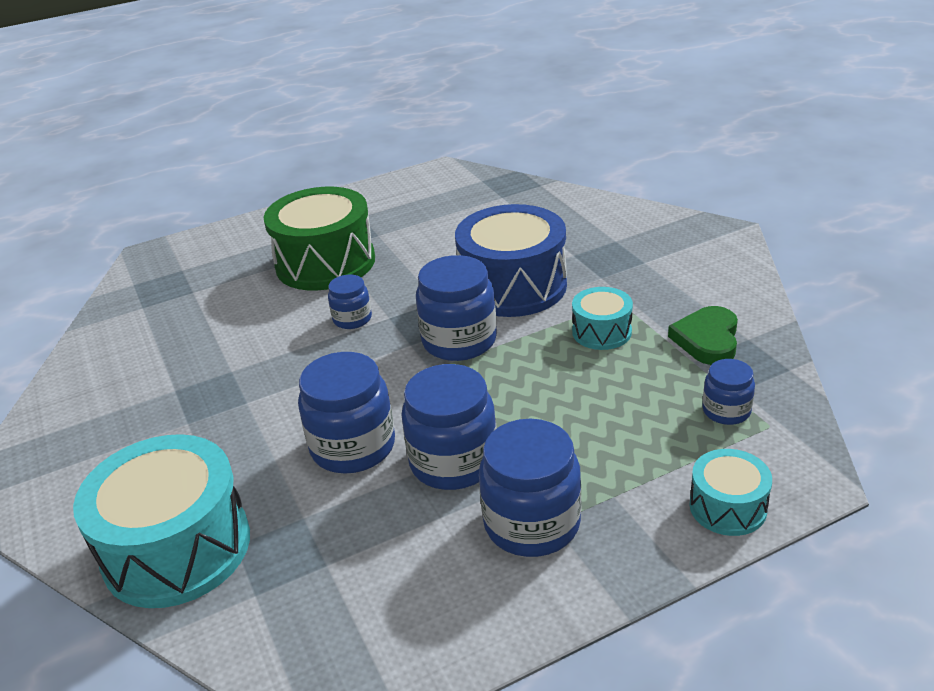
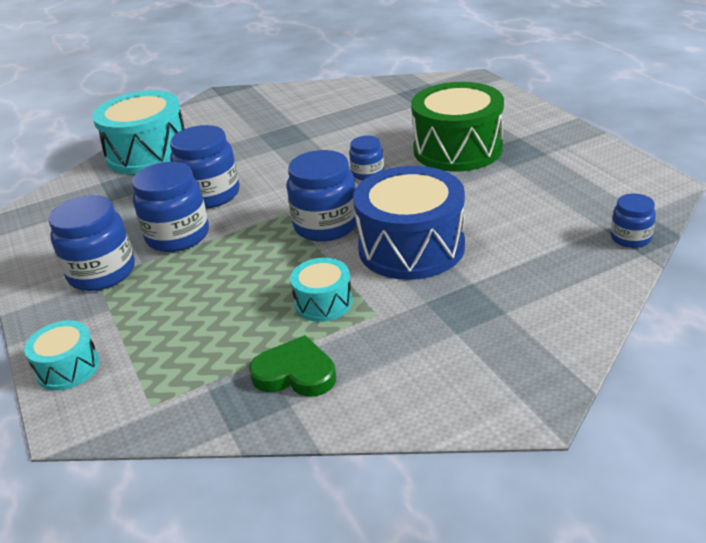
camera: 90 degrees right, 0 degrees up
blue jar [702,359,755,425] -> blue jar moved to [611,193,656,248]

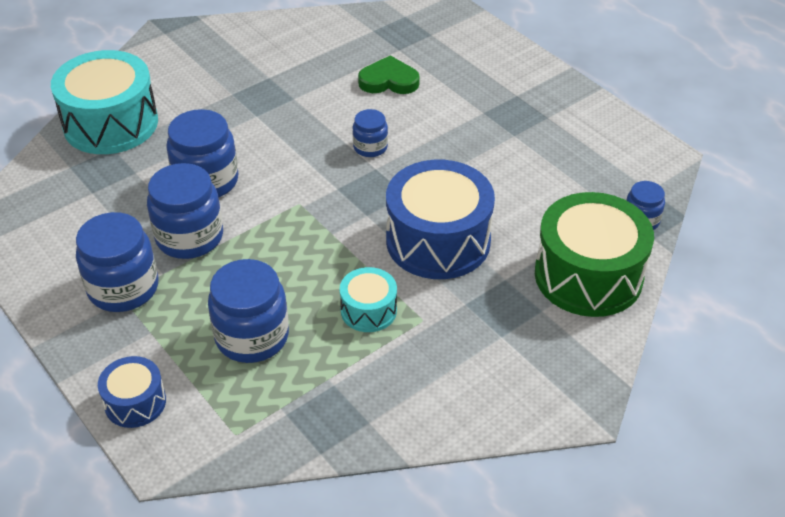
camera: 15 degrees left, 10 degrees up
turquoise drum [24,320,100,391] -> blue drum [98,356,166,428]
green heart [249,335,336,397] -> green heart moved to [358,55,420,94]
blue jar [287,150,357,242] -> blue jar moved to [208,259,289,363]
green drum [411,82,504,172] -> green drum moved to [535,192,654,317]

